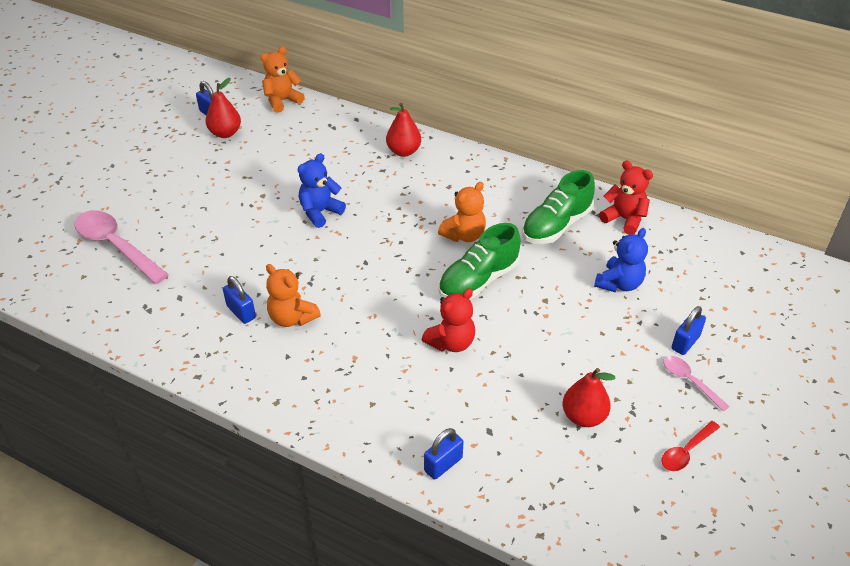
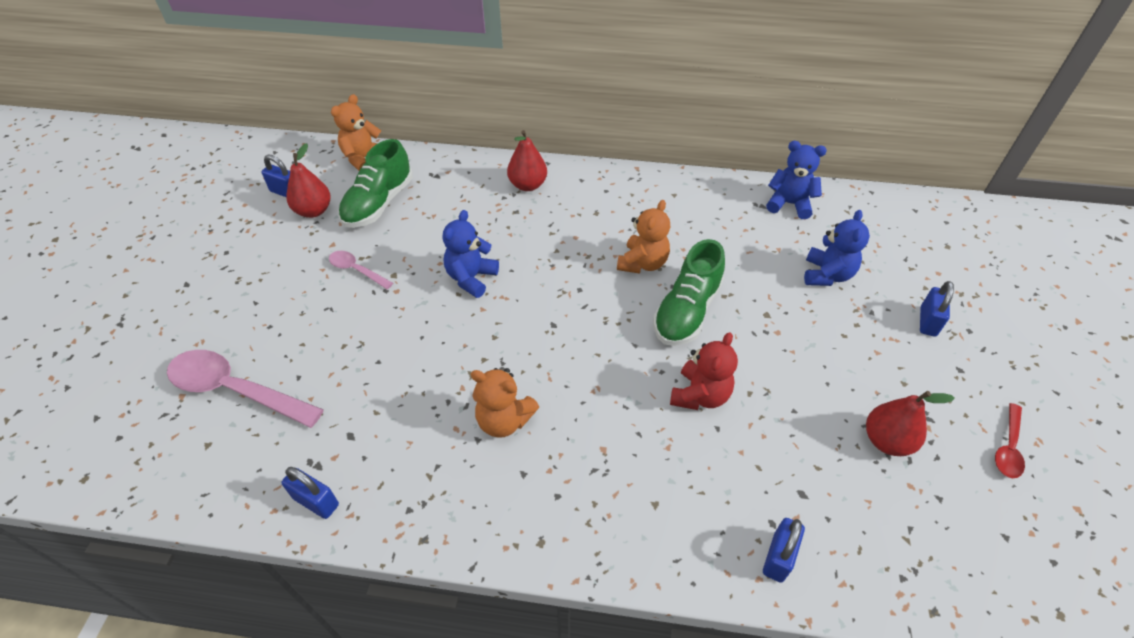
camera: 20 degrees left, 5 degrees up
blue padlock [223,276,256,324] -> blue padlock moved to [281,467,339,519]
green shoe [522,170,595,244] -> green shoe moved to [338,139,413,228]
red teddy bear [599,160,653,235] -> blue teddy bear [766,141,827,219]
pink spoon [663,356,730,411] -> pink spoon moved to [329,251,393,289]

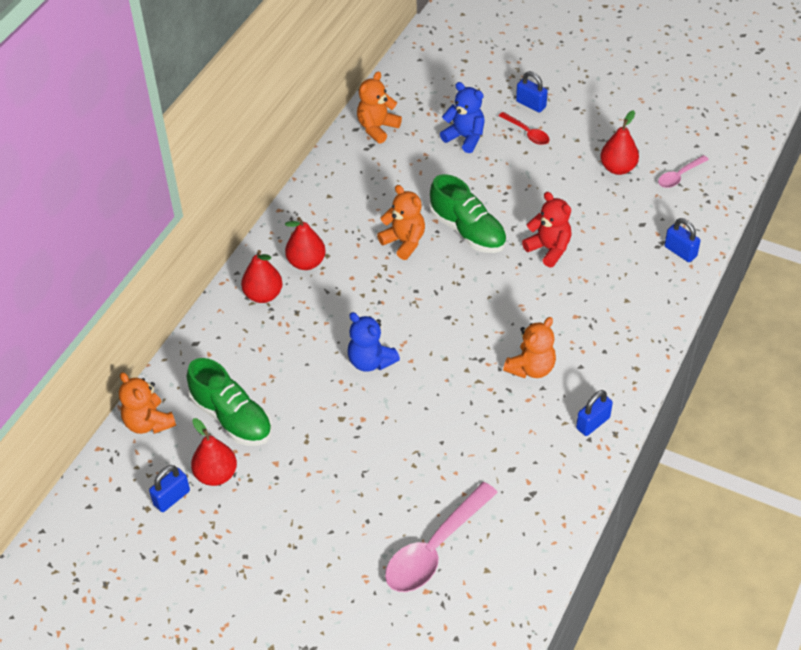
camera: 70 degrees left, 0 degrees up
blue padlock [281,467,339,519] -> blue padlock moved to [576,390,613,436]
pink spoon [329,251,393,289] -> pink spoon moved to [658,155,709,188]
blue teddy bear [766,141,827,219] -> orange teddy bear [357,71,402,144]
red spoon [995,403,1025,478] -> red spoon moved to [498,112,550,145]
none -> red pear [285,217,326,270]

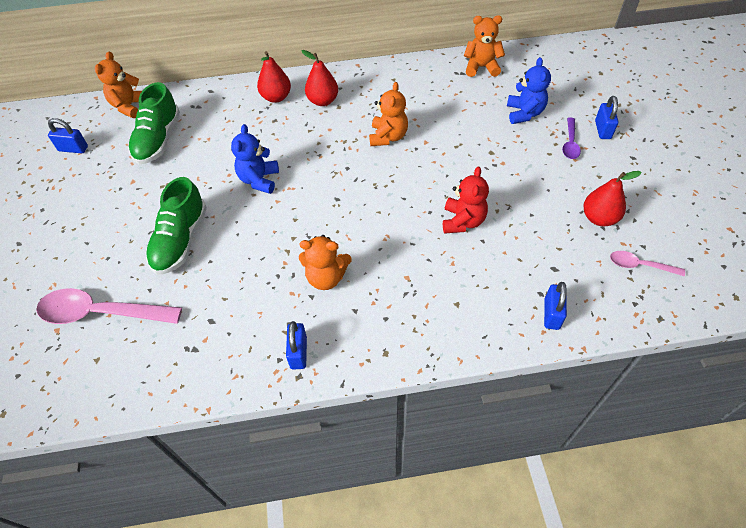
camera: 55 degrees right, 5 degrees up
red pear [191,418,237,486] -> none
green shoe [429,174,507,253] -> green shoe moved to [146,177,207,275]
red spoon [498,112,550,145] -> purple spoon [562,117,581,159]
blue padlock [576,390,613,436] -> blue padlock turned 75 degrees clockwise [286,321,307,370]

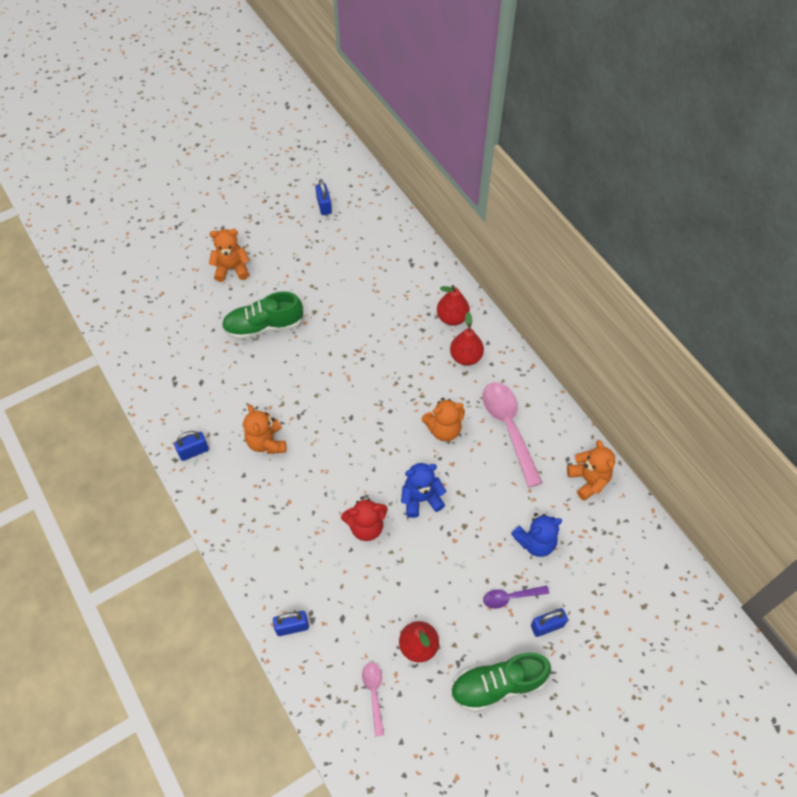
camera: 65 degrees right, 5 degrees up
pink spoon [36,288,182,324] -> pink spoon moved to [483,382,542,488]
orange teddy bear [95,51,142,118] -> orange teddy bear moved to [209,229,249,282]
green shoe [128,82,180,164] -> green shoe moved to [450,653,551,712]
blue teddy bear [231,124,279,194] -> blue teddy bear moved to [401,463,446,518]

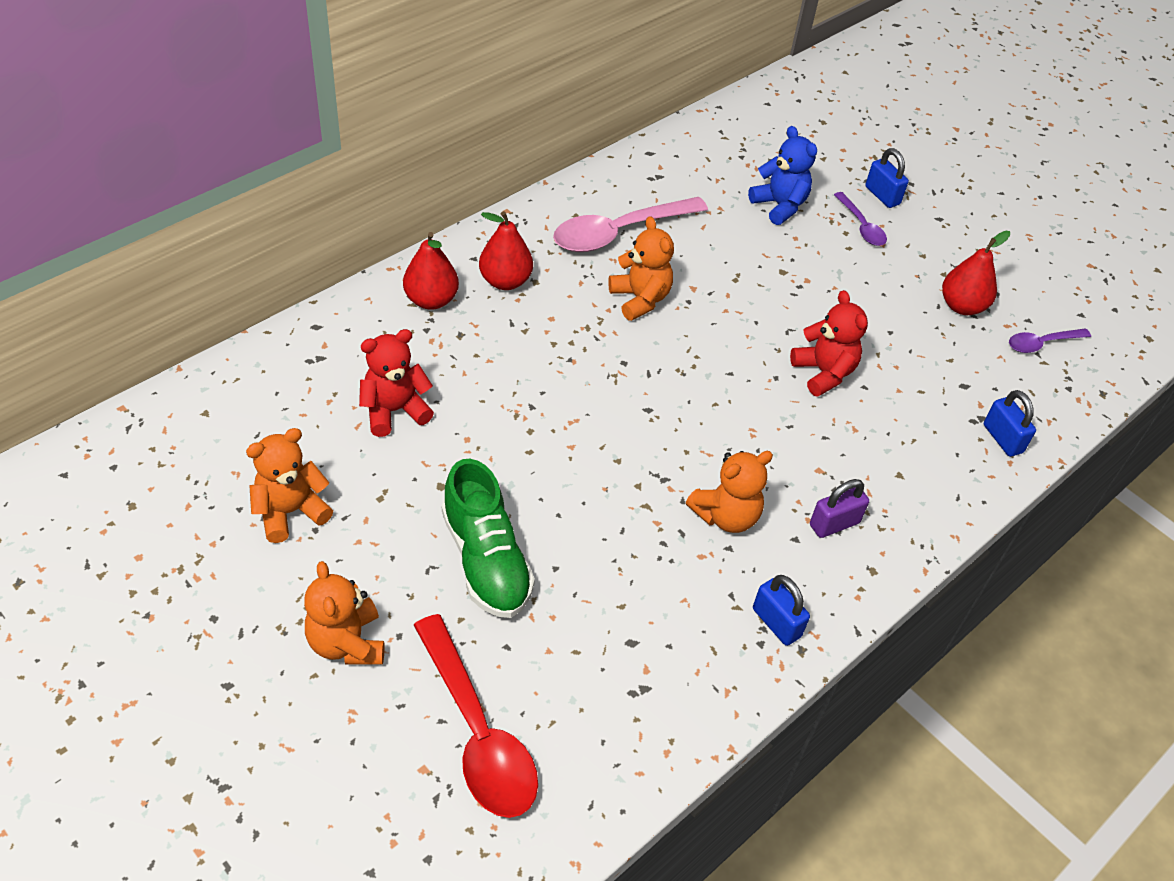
camera: 105 degrees left, 10 degrees down
blue padlock [315,179,332,215] -> none
pink spoon [362,662,384,737] -> purple spoon [1009,328,1091,353]
blue teddy bear [401,463,446,518] -> none
green shoe [450,653,551,712] -> none
orange teddy bear [567,440,615,501] -> orange teddy bear moved to [246,428,333,543]
none -> red teddy bear [359,329,434,437]
none -> red spoon [414,614,538,818]
none -> purple padlock [810,479,869,538]

